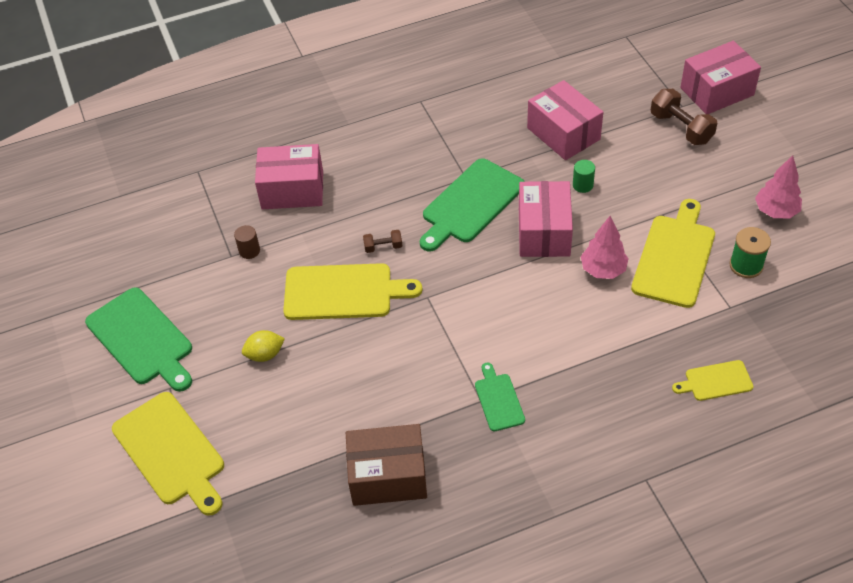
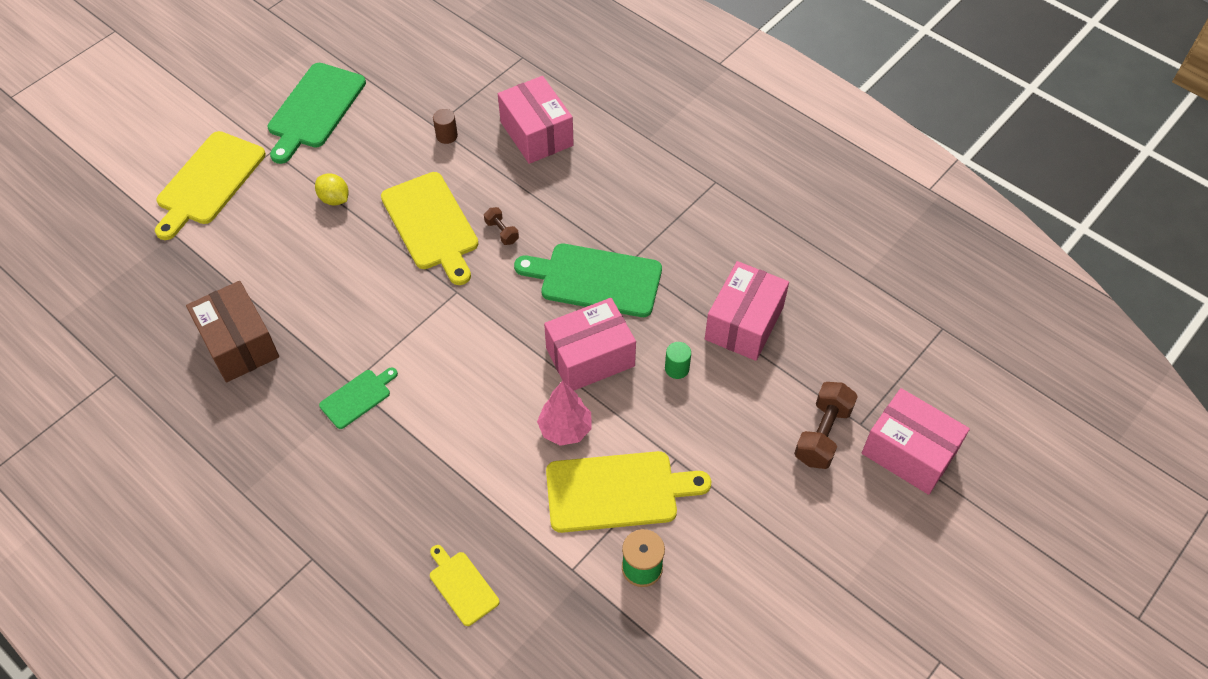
camera: 60 degrees right, 5 degrees up
pink tree [755,155,802,218] -> none

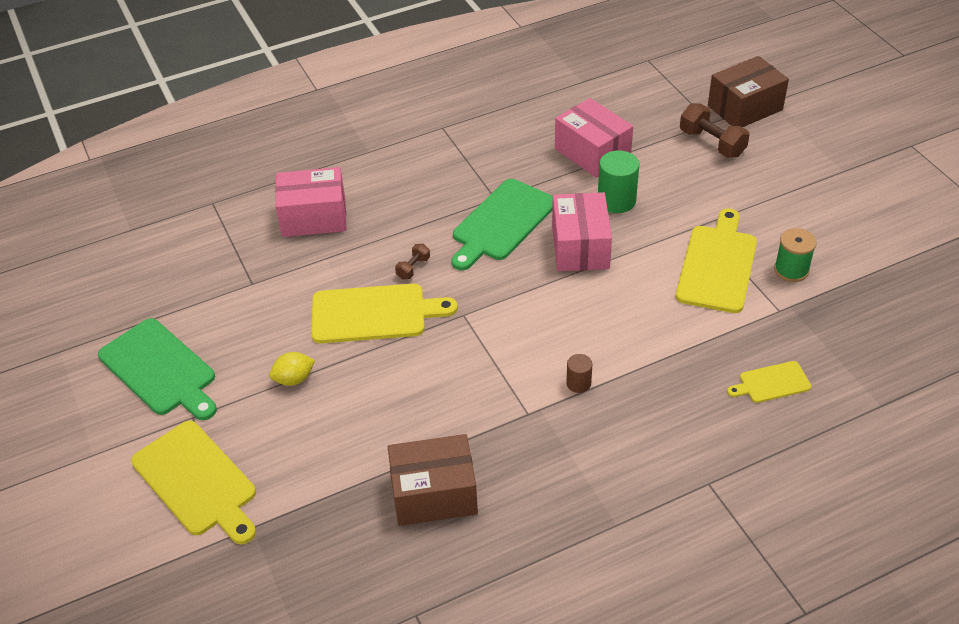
camera: 65 degrees left, 10 degrees down
green cutting board [319,368,398,429] -> none
brown cylinder [433,109,458,144] -> brown cylinder moved to [566,354,592,393]
brown dumbbell [484,207,519,245] -> brown dumbbell turned 45 degrees counterclockwise [395,244,430,279]
pink tree [537,381,592,446] -> none
green cylinder [665,342,691,379] -> green cylinder [598,150,639,213], size x1.80
pink box [862,388,970,495] -> brown box [708,56,789,127]

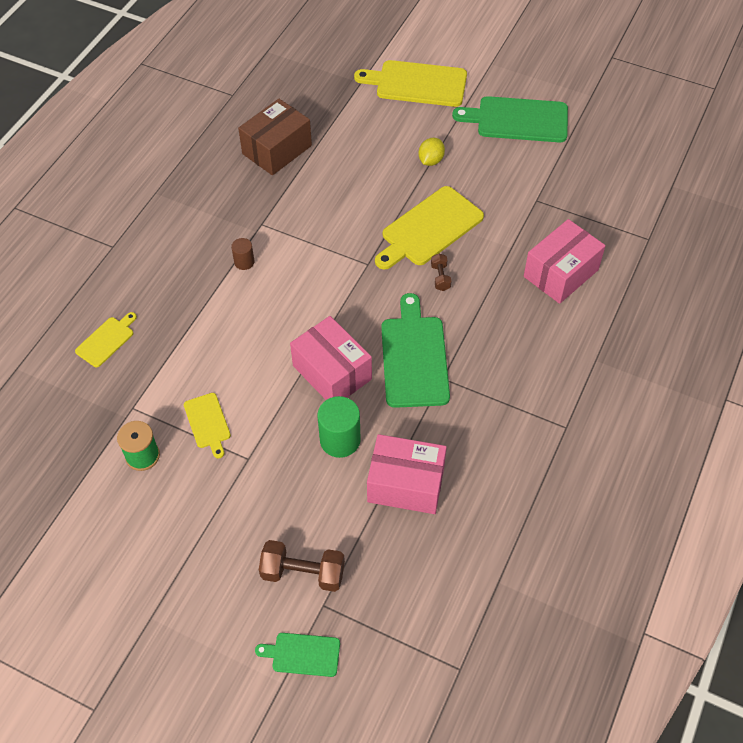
camera: 140 degrees right, 10 degrees up
yellow cutting board [676,209,757,313] -> yellow cutting board [184,393,231,458], size x0.53
brown box [708,56,789,127] -> green cutting board [255,633,340,677]

